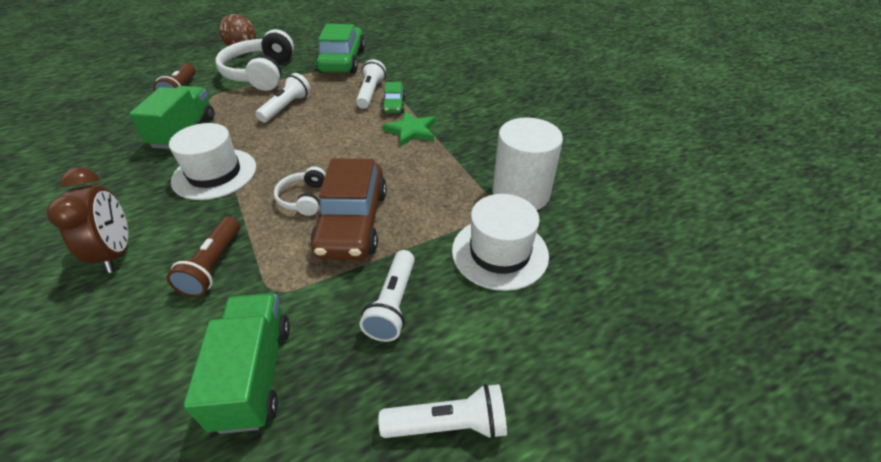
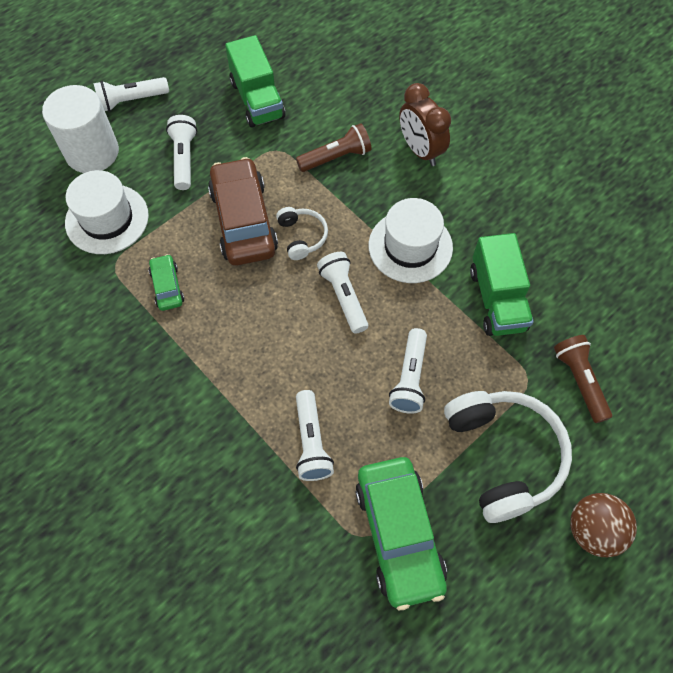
camera: 165 degrees right, 20 degrees up
brown flashlight [167,216,240,297] -> brown flashlight turned 75 degrees clockwise [296,123,371,172]
green car [382,82,405,113] -> green car moved to [149,254,184,311]
green star [382,111,436,147] -> none
white cylinder [492,117,563,210] -> white cylinder moved to [42,85,119,173]
none -> white flashlight [317,252,368,334]

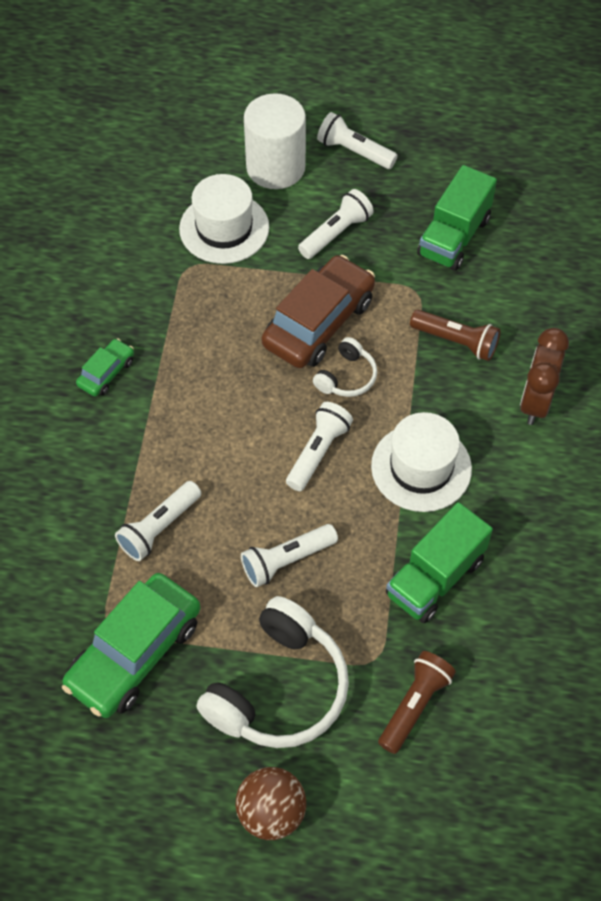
camera: 50 degrees right, 5 degrees down
green car [149,254,184,311] -> green car moved to [76,338,134,397]

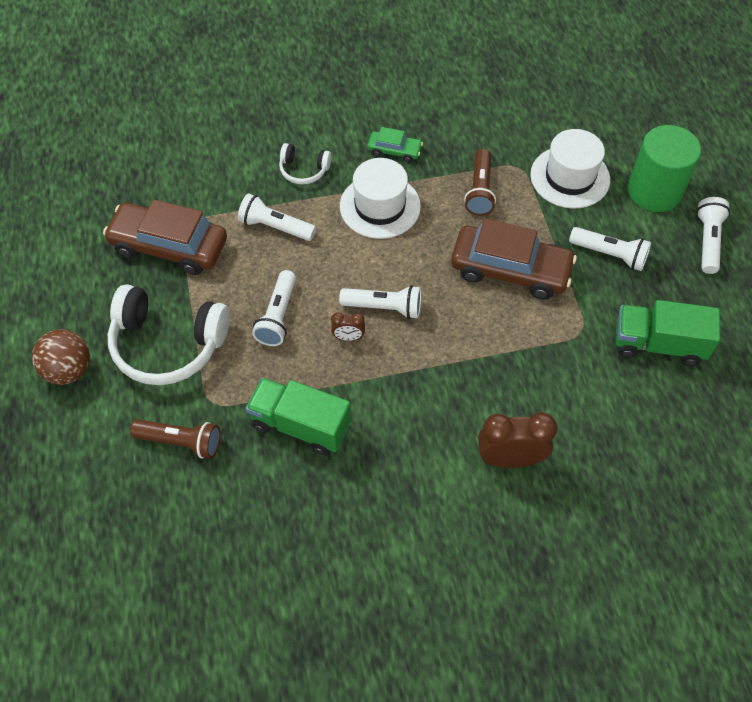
camera: 70 degrees right, 0 degrees up
green car [62,573,200,718] -> brown car [103,199,227,275]
white flashlight [241,524,338,587] -> white flashlight turned 120 degrees counterclockwise [252,270,296,346]
white cylinder [244,93,306,189] -> green cylinder [628,125,701,212]
white headphones [313,337,377,397] -> white headphones moved to [279,143,332,184]
white hat [371,412,472,512] -> white hat moved to [340,158,421,239]
brown flashlight [410,310,500,361] -> brown flashlight moved to [464,149,496,216]
none -> brown clock [331,312,365,341]

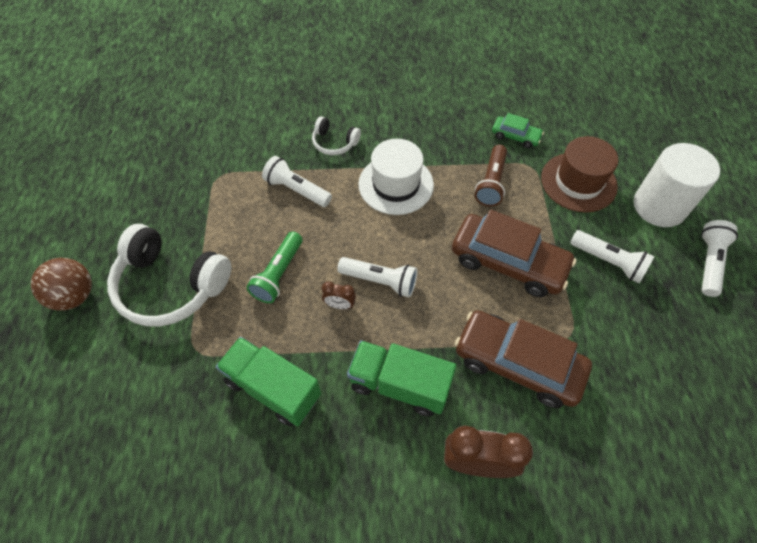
camera: 10 degrees right, 0 degrees up
brown car [103,199,227,275] -> brown car moved to [455,310,592,408]
brown flashlight [130,419,220,459] -> none
white flashlight [252,270,296,346] -> green flashlight [246,231,302,303]
green car [368,127,423,162] -> green car moved to [492,113,544,149]
white hat [530,129,610,209] -> brown hat [541,136,618,213]
green truck [616,300,721,366] -> green truck moved to [347,340,456,416]
green cylinder [628,125,701,212] -> white cylinder [633,143,720,227]

